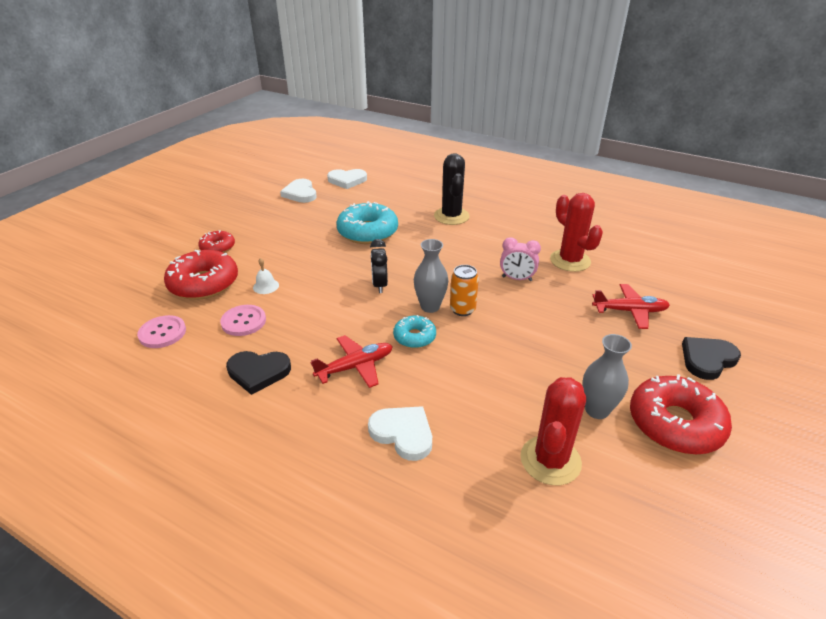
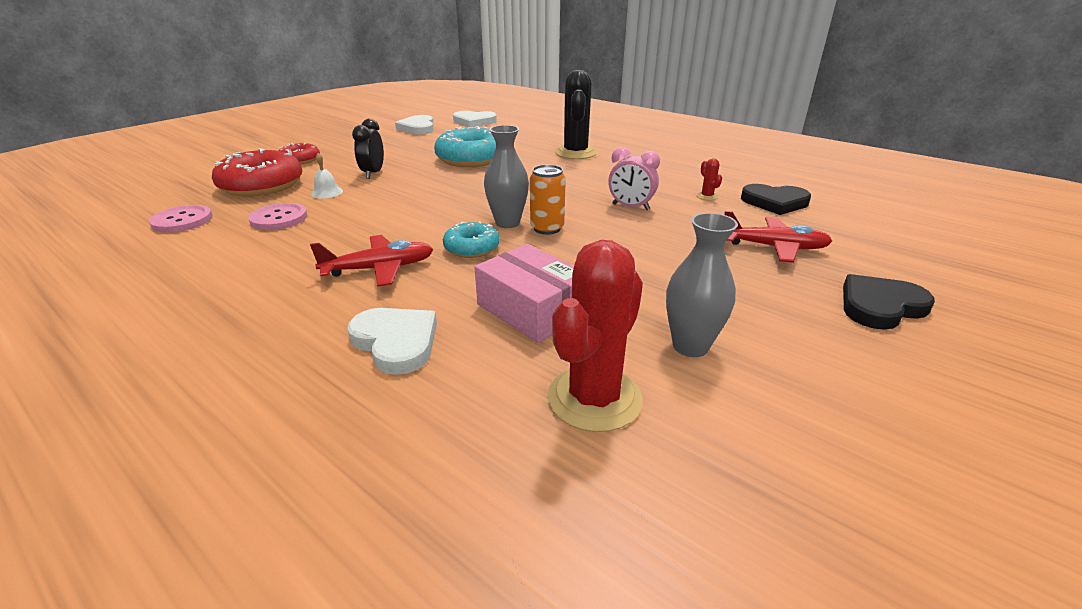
camera: 10 degrees right, 5 degrees down
black heart [226,351,291,395] -> black heart moved to [741,184,811,215]
black clock [370,239,388,293] -> black clock moved to [352,119,384,179]
red cactus [550,193,603,272] -> red cactus [696,158,722,200], size x0.41
red donut [630,374,732,455] -> none
none -> pink box [475,244,574,343]

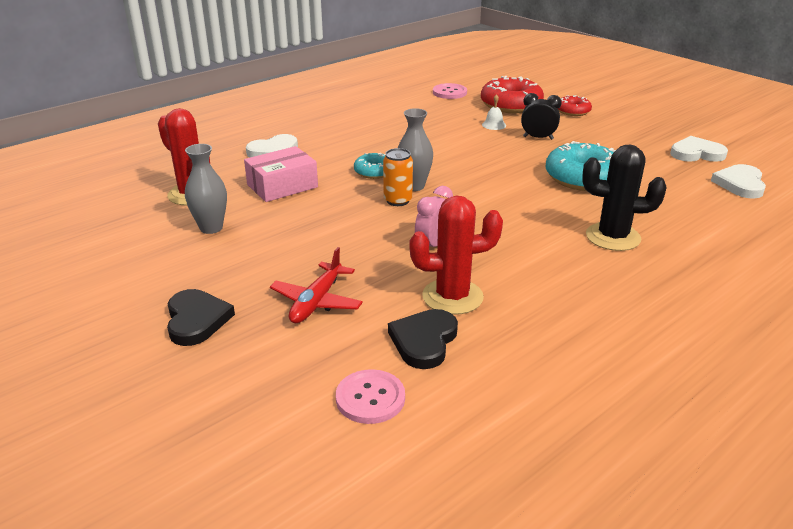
camera: 100 degrees right, 0 degrees up
pink button [248,203,307,230] -> pink button moved to [336,369,405,424]
red plane [310,235,433,287] -> none
red cactus [696,158,722,200] -> red cactus [409,196,503,315], size x2.44

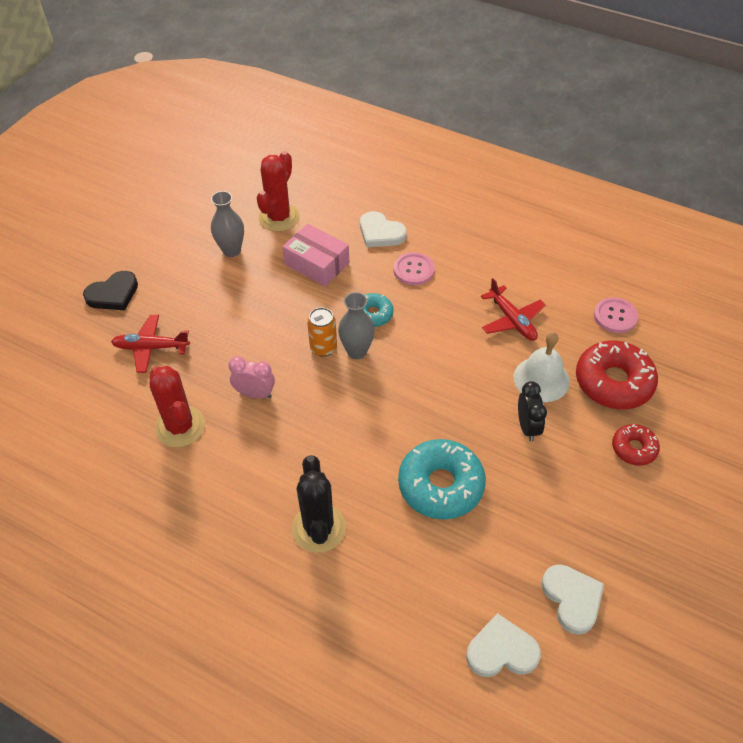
camera: 70 degrees right, 20 degrees up
pink button [336,369,405,424] -> pink button moved to [394,252,435,285]
black heart [388,309,458,369] -> none
white bell [482,94,506,130] -> white bell [514,332,570,402], size x1.93
none -> red plane [481,278,546,341]

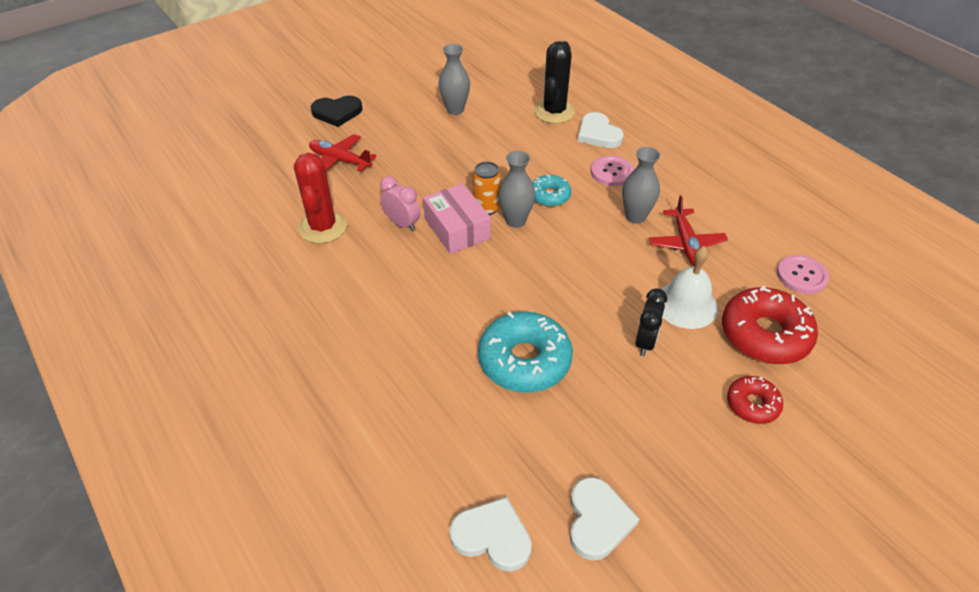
camera: 25 degrees right, 5 degrees down
red cactus [257,151,300,232] -> none
pink box [282,224,349,286] -> pink box moved to [423,183,491,254]
black cactus [292,455,346,553] -> black cactus moved to [534,41,575,123]
none -> grey vase [622,147,660,224]

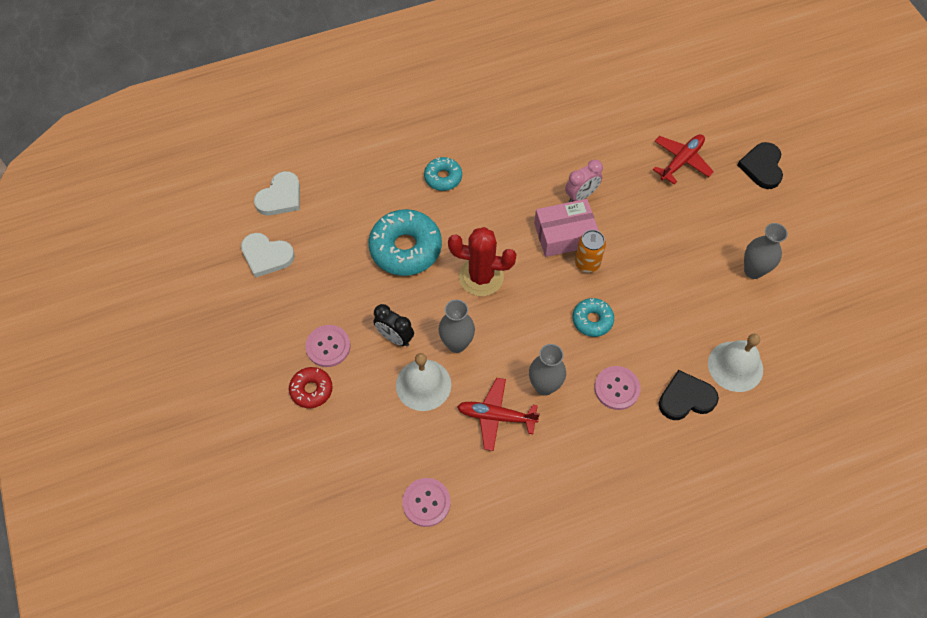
camera: 105 degrees right, 15 degrees up
red cactus [294,153,347,243] -> red cactus moved to [448,227,517,296]
grey vase [498,151,536,228] -> grey vase moved to [439,299,475,353]
black cactus [534,41,575,123] -> white bell [708,334,763,392]
white heart [578,112,624,148] -> black heart [659,370,719,420]
red donut [722,286,818,364] -> none
none -> pink button [305,325,350,367]
none -> turquoise donut [424,157,462,191]

